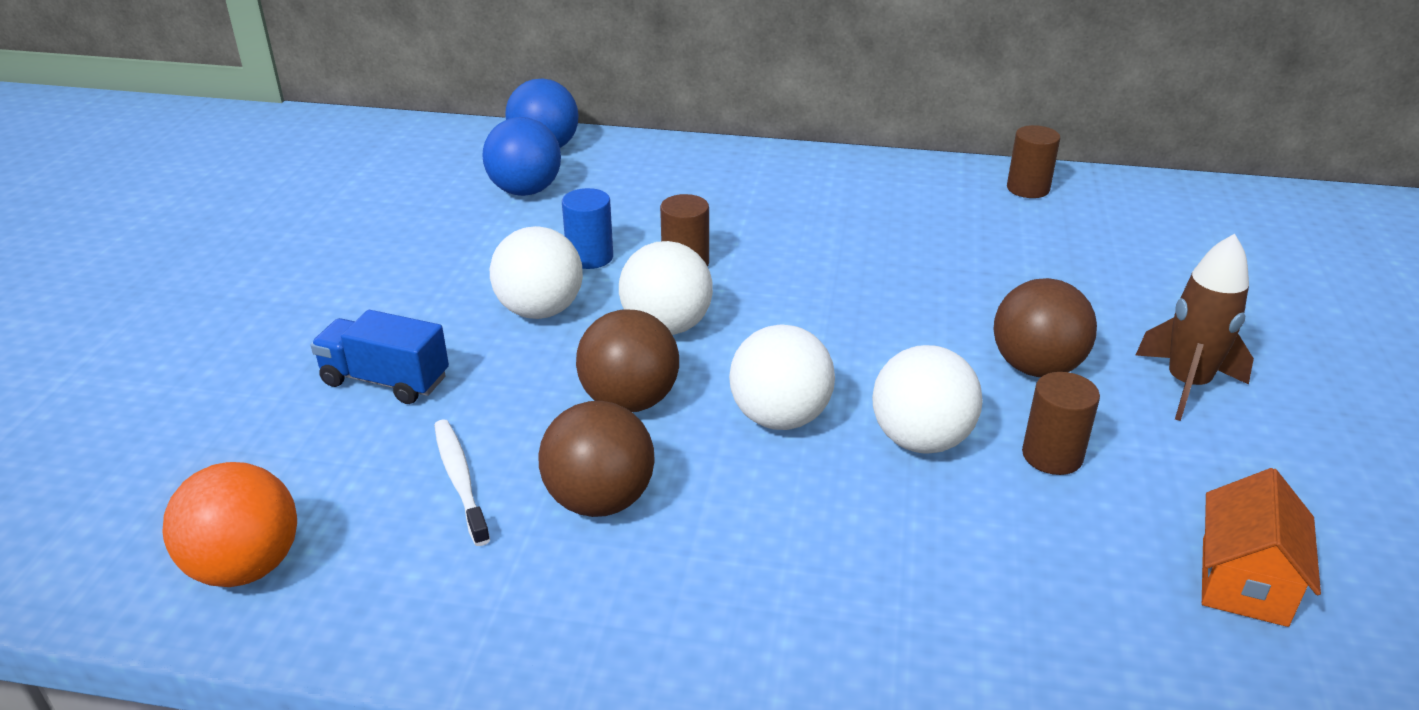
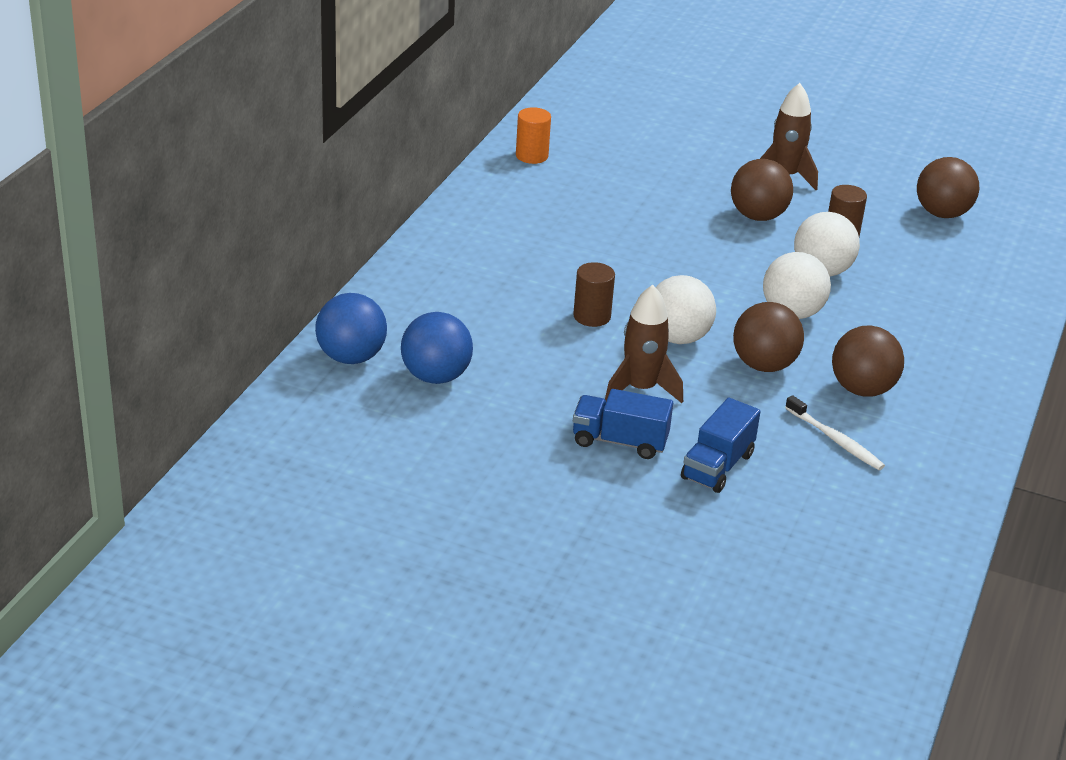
camera: 80 degrees left, 0 degrees up
orange ball [162,462,297,587] -> none
white toothbrush [434,419,490,546] -> white toothbrush turned 120 degrees counterclockwise [785,395,885,470]
white ball [490,226,583,319] -> brown rocket [605,285,683,403]
blue cylinder [562,188,613,269] -> none
brown cylinder [1007,125,1060,198] -> orange cylinder [516,107,551,164]
orange house [1202,468,1321,627] -> brown ball [917,157,979,218]
none -> blue truck [573,389,673,459]

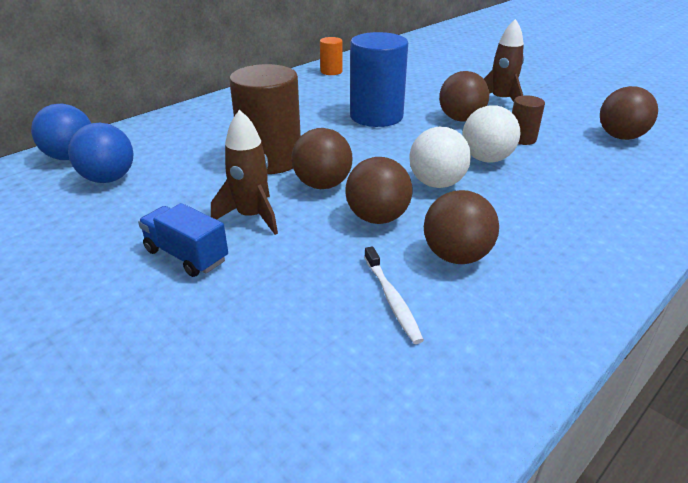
camera: 25 degrees right, 0 degrees up
brown cylinder [573,262,615,327] -> brown cylinder [229,64,301,174], size x2.02
white ball [656,275,716,344] -> brown ball [291,128,352,189]
blue truck [681,397,761,493] -> none
none -> blue cylinder [350,32,408,127]

